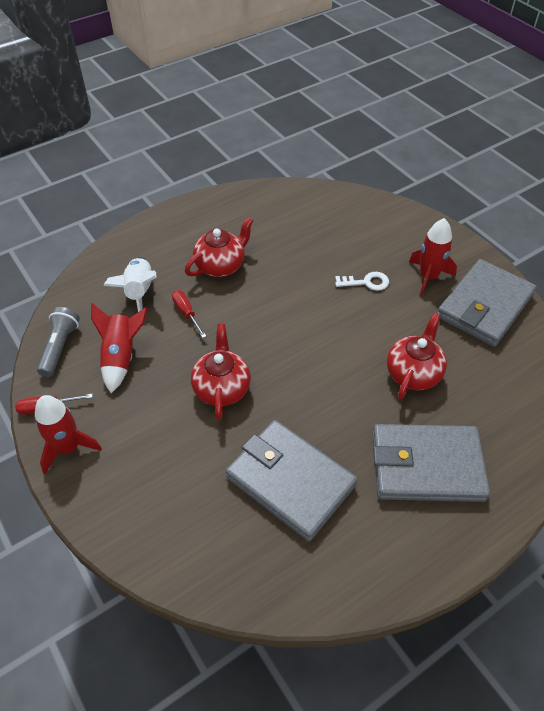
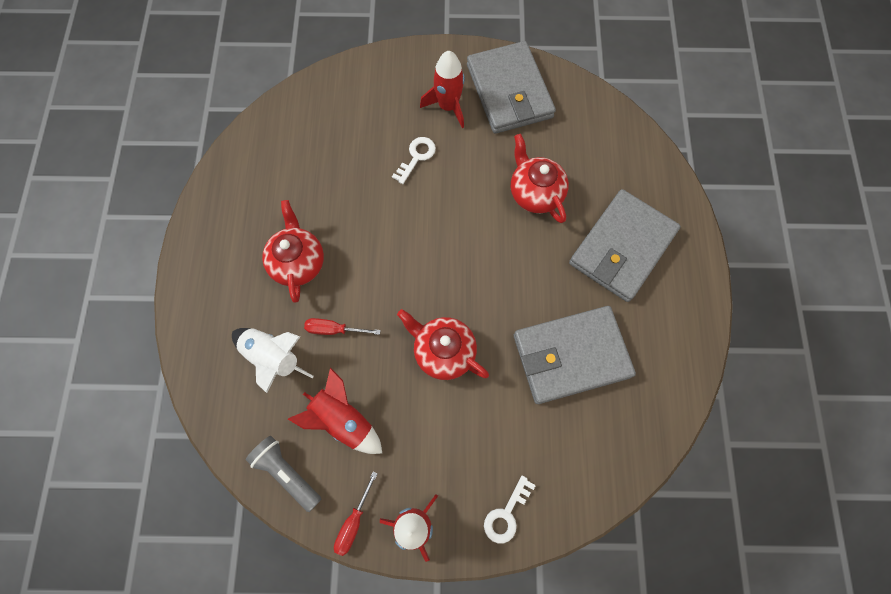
camera: 55 degrees left, 20 degrees up
none -> white key [484,476,536,544]

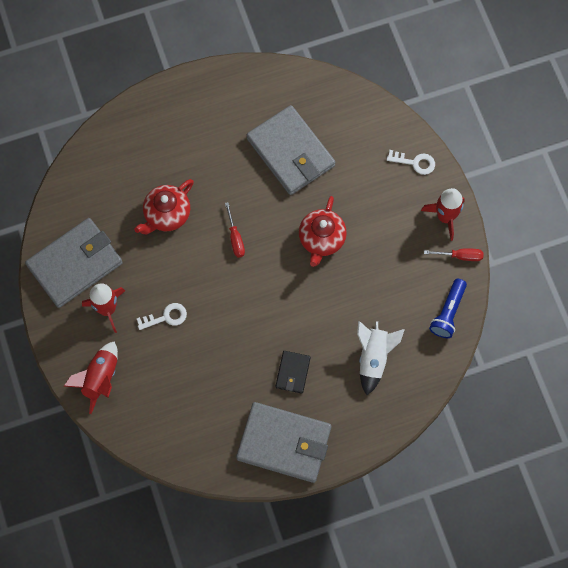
camera: 110 degrees left, 0 degrees up
grey flashlight [246,436,322,512] -> blue flashlight [429,279,467,338]
red teapot [262,200,324,303] -> black wallet [275,351,311,394]
red rocket [288,367,382,454] -> red rocket moved to [64,341,118,414]
red screwdriver [304,318,381,335] -> red screwdriver moved to [225,202,245,257]
white key [392,137,436,184] -> white key turned 150 degrees clockwise [137,303,187,330]
grey wallet [569,189,681,302] -> grey wallet moved to [236,402,331,483]

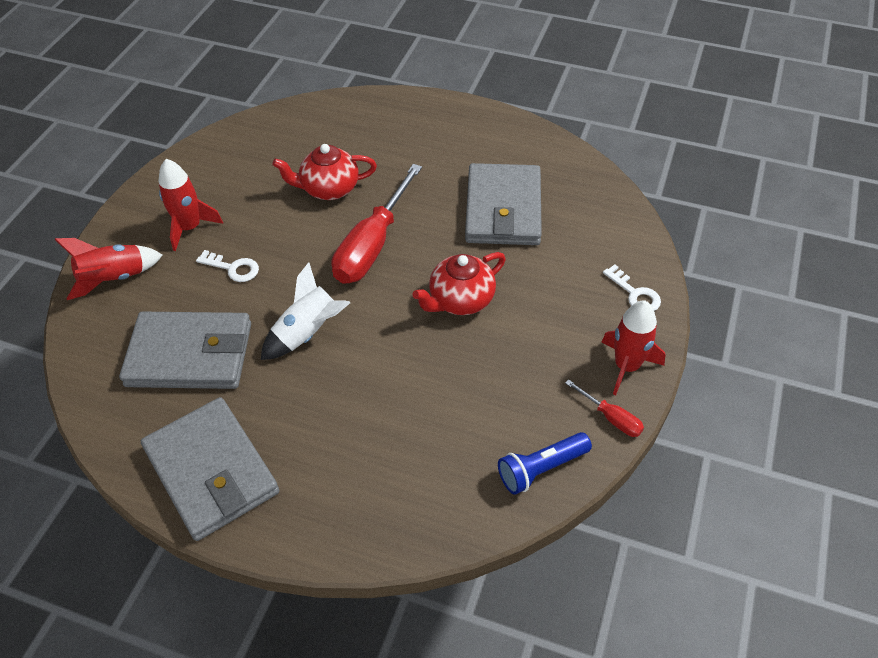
camera: 40 degrees right, 20 degrees down
grey wallet [25,218,123,308] -> grey wallet moved to [119,312,251,389]
red screwdriver [225,202,245,257] -> red screwdriver [332,164,422,284], size x2.20
black wallet [275,351,311,394] -> none
white rocket [357,321,405,395] -> white rocket moved to [261,262,350,360]

